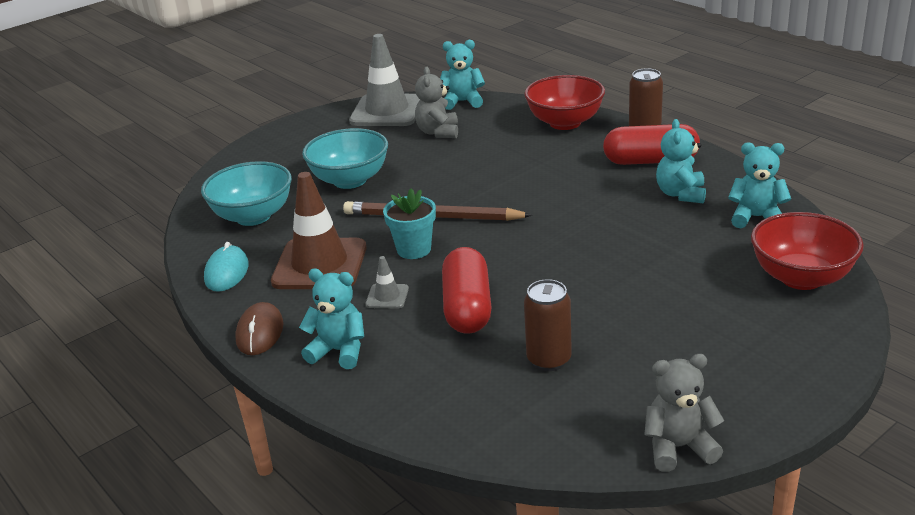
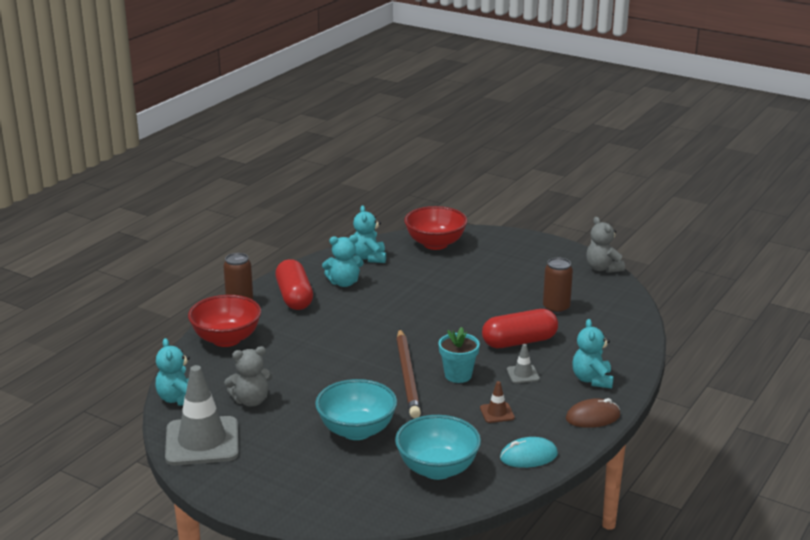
camera: 110 degrees left, 5 degrees down
brown traffic cone [271,172,367,289] -> brown traffic cone [480,381,515,423], size x0.43

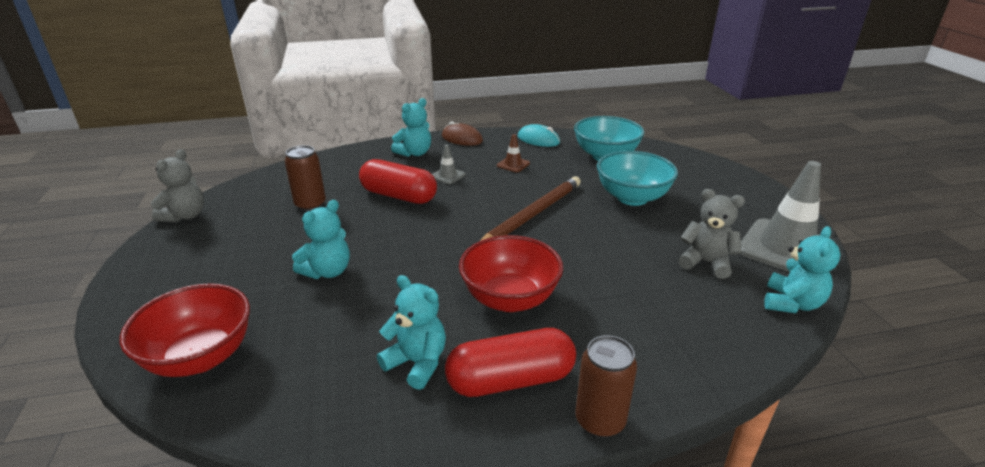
camera: 135 degrees left, 5 degrees up
red bowl [188,295,261,347] -> red bowl moved to [459,235,563,312]
red capsule [275,259,313,310] -> red capsule turned 45 degrees clockwise [445,328,576,397]
turquoise teddy bear [353,205,386,263] -> turquoise teddy bear moved to [292,200,350,279]
turquoise flower pot [438,327,480,383] -> none

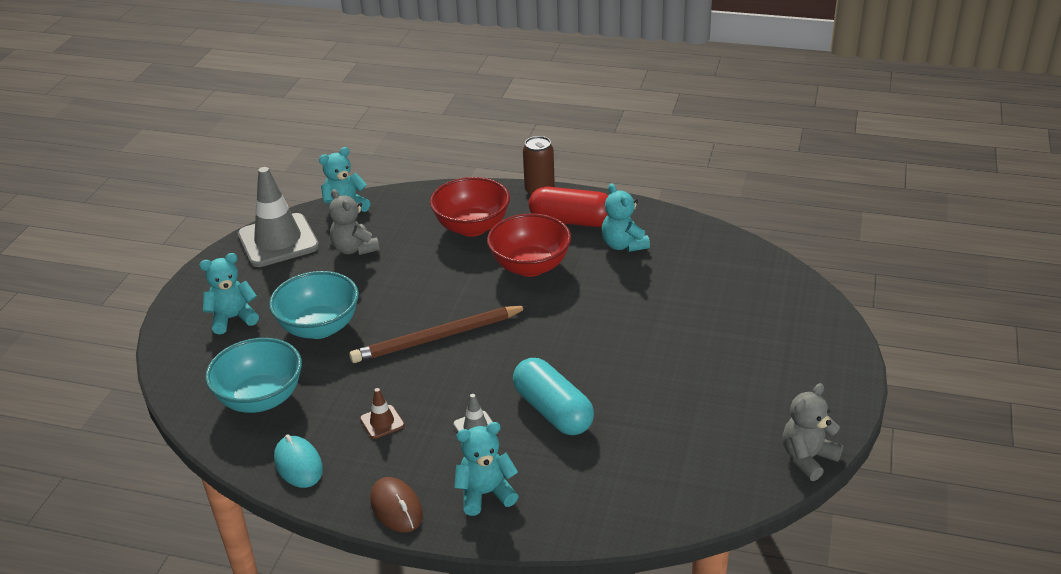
camera: 150 degrees left, 5 degrees up
red bowl [120,283,250,377] -> red bowl moved to [430,177,510,237]
brown can [285,145,326,211] -> none
turquoise teddy bear [292,200,350,279] -> turquoise teddy bear moved to [200,253,259,335]
red capsule [359,159,437,204] -> turquoise capsule [513,358,594,435]

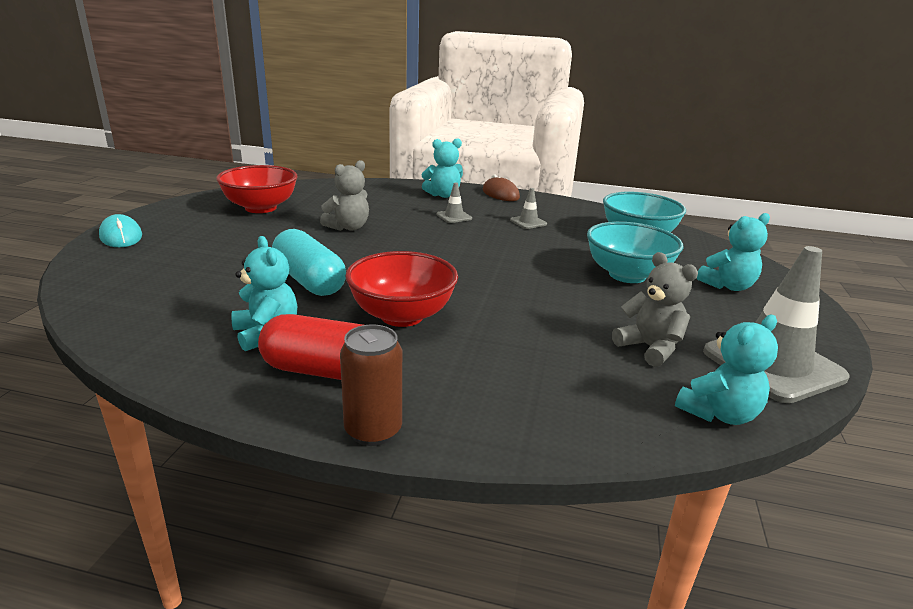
camera: 175 degrees right, 10 degrees down
turquoise mouse [274,435,323,488] -> turquoise mouse moved to [99,214,142,247]
brown pencil [349,306,529,363] -> none
brown traffic cone [360,388,405,439] -> grey traffic cone [510,188,547,229]
red bowl [430,177,510,237] -> red bowl moved to [216,165,297,213]
turquoise capsule [513,358,594,435] -> turquoise capsule moved to [272,229,346,296]
grey teddy bear [783,383,843,481] -> grey teddy bear moved to [320,160,369,231]

